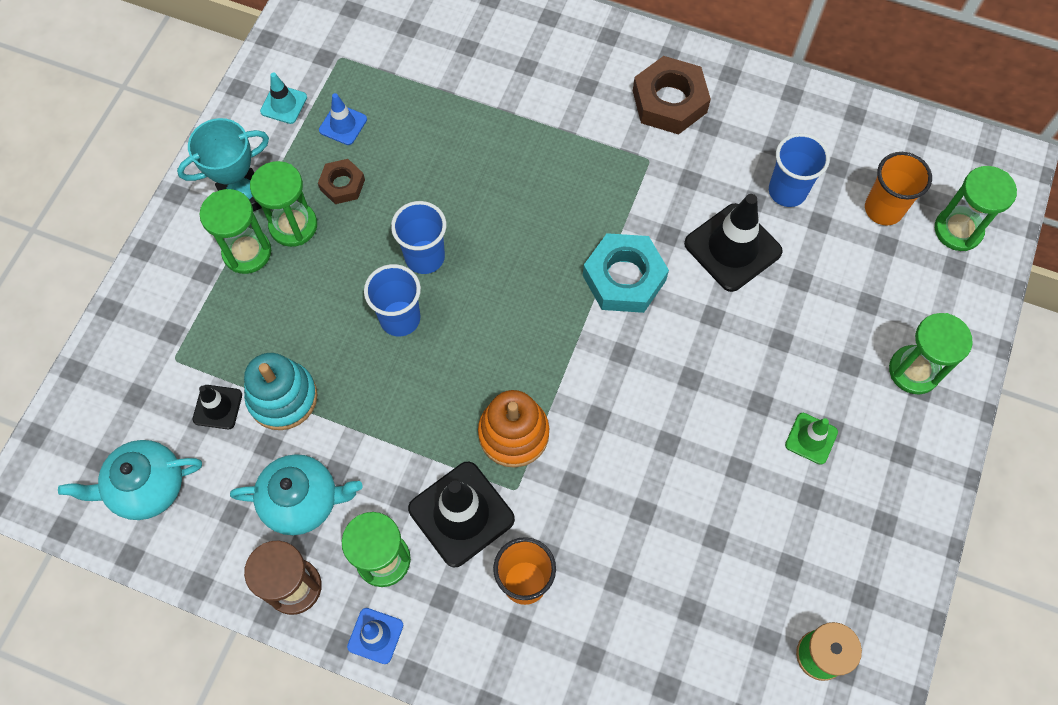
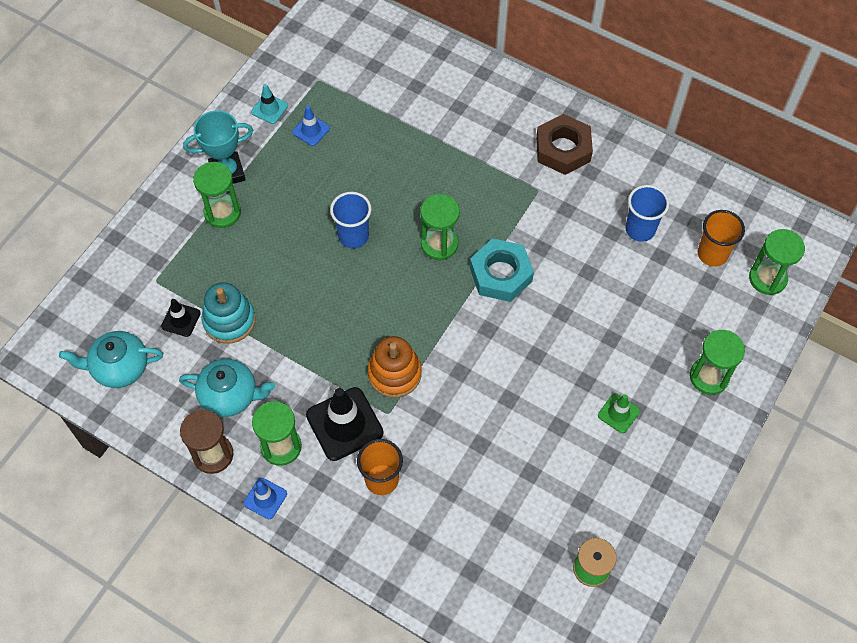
camera: 10 degrees right, 5 degrees down
green hourglass [250,161,317,247] -> green hourglass moved to [421,194,460,260]
brown nut [318,159,365,204] -> none
blue cup [364,264,421,336] -> none
black traffic cone [684,194,783,292] -> none

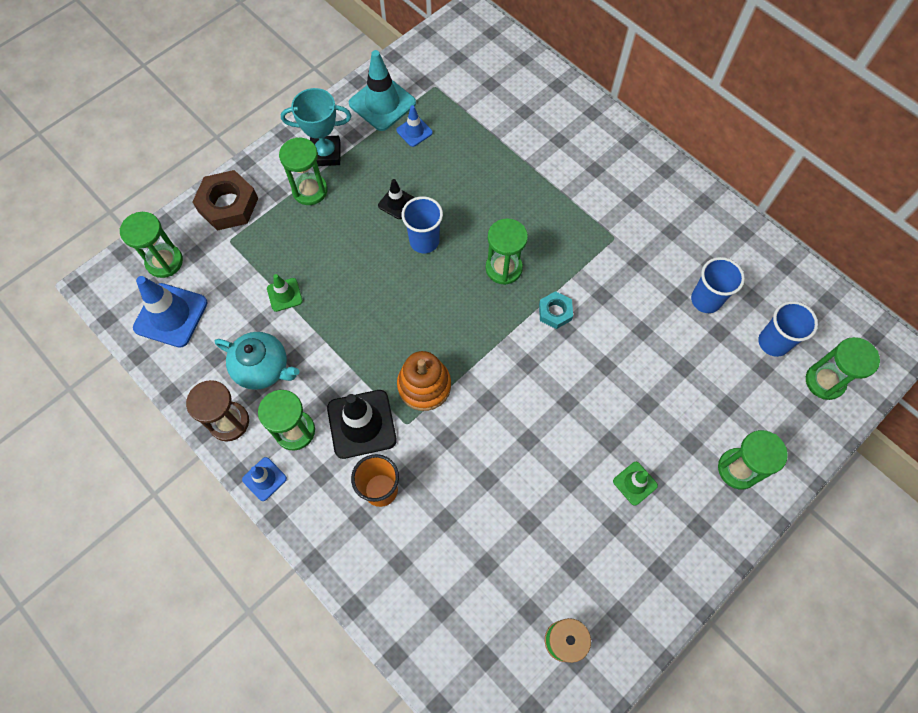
camera: 15 degrees right, 5 degrees up
turquoise teapot [59,331,163,388] -> blue traffic cone [133,276,208,348]
black traffic cone [161,299,201,337] -> black traffic cone moved to [378,179,415,219]
turquoise stacking toy [202,282,256,344] -> green traffic cone [267,274,303,312]
turquoise traffic cone [251,84,288,124] -> turquoise traffic cone [349,50,416,131], size x1.88
turquoise nut [470,238,534,302] -> turquoise nut [539,291,573,329], size x0.57
brown nut [536,114,593,175] -> brown nut moved to [192,170,258,231]
orange cup [698,210,745,267] -> blue cup [758,301,818,357]
none -> green hourglass [120,212,183,278]

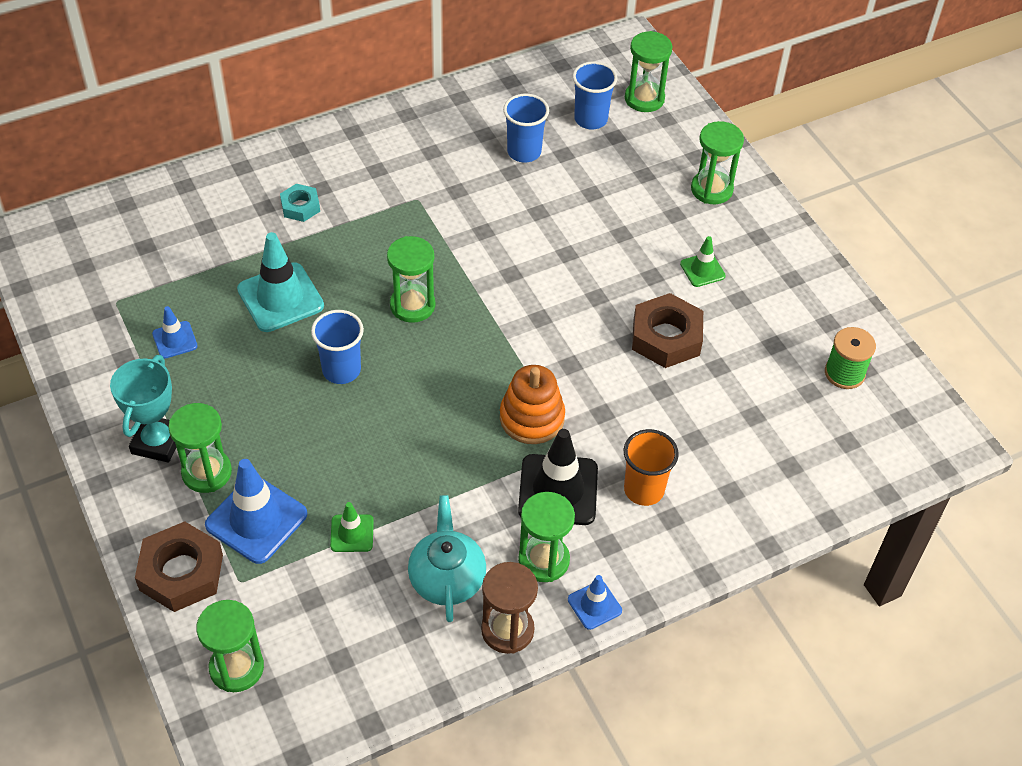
camera: 75 degrees left, 15 degrees down
blue traffic cone [133,276,208,348] -> blue traffic cone moved to [205,459,307,564]
turquoise teapot [215,332,299,390] -> turquoise teapot turned 45 degrees counterclockwise [408,495,486,622]
turquoise traffic cone [349,50,416,131] -> turquoise traffic cone moved to [237,232,324,332]
black traffic cone [378,179,415,219] -> none
turquoise nut [539,291,573,329] -> turquoise nut moved to [280,184,320,222]
none -> brown nut [632,293,703,368]

